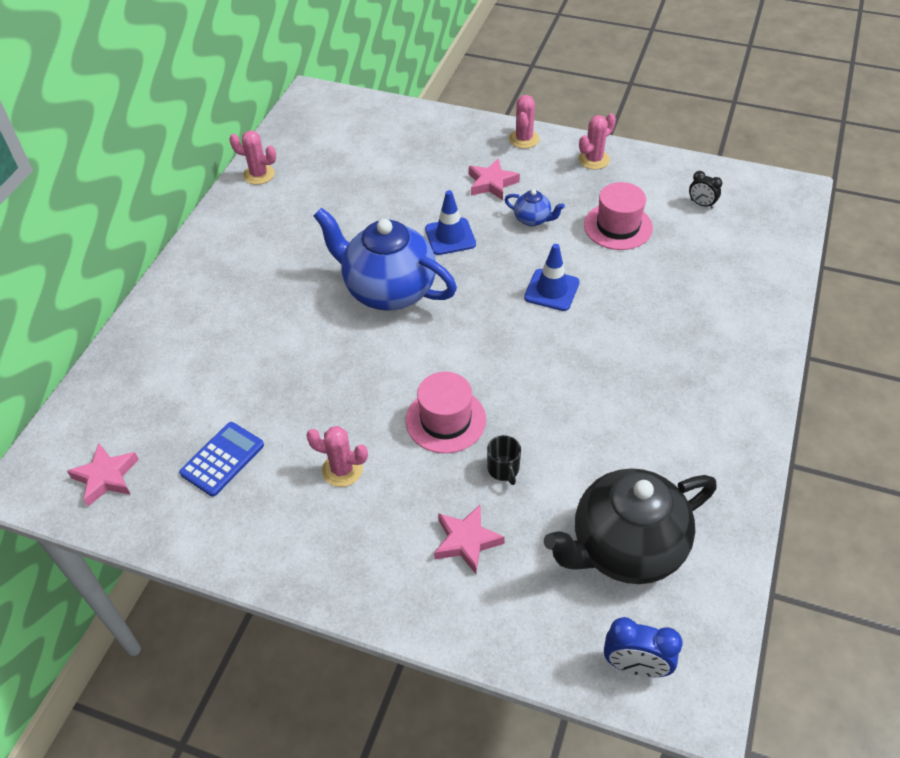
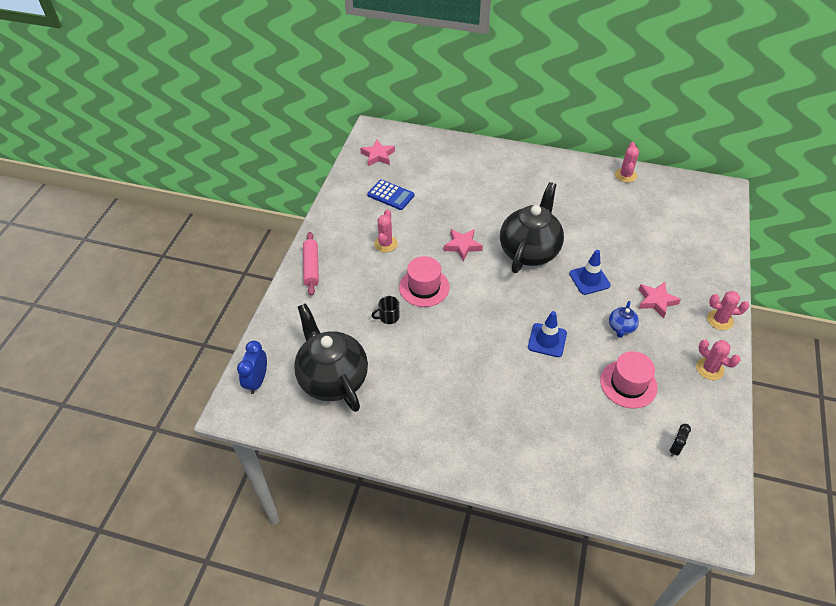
camera: 85 degrees right, 0 degrees up
blue teapot [313,208,457,311] -> black teapot [500,182,564,273]
pink star [434,504,505,574] -> pink star moved to [444,229,483,261]
none -> pink rolling pin [303,232,319,296]

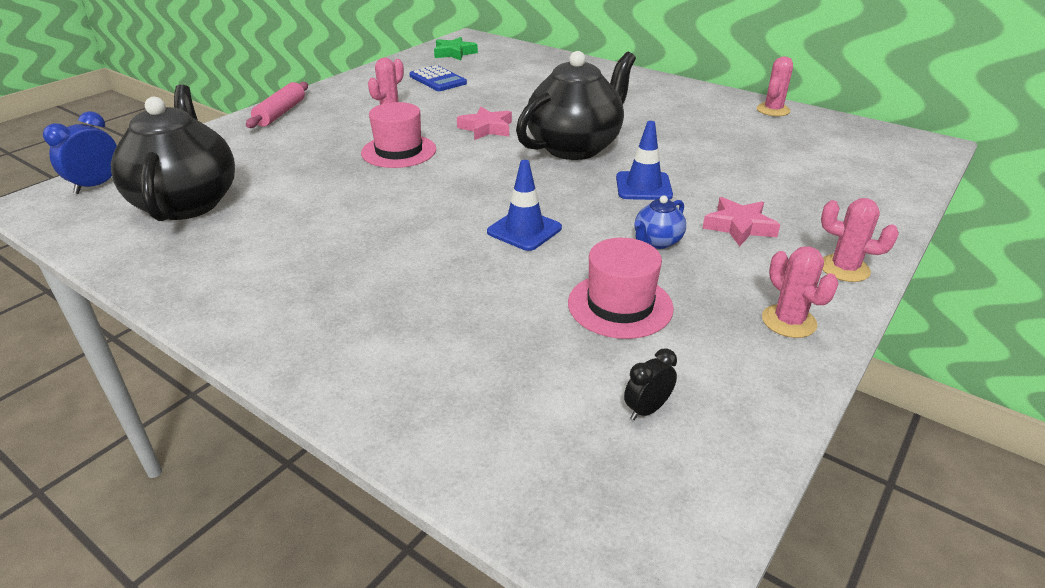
camera: 20 degrees right, 15 degrees down
pink star [360,140,395,166] -> green star [434,37,478,61]
black mug [371,296,399,324] -> none

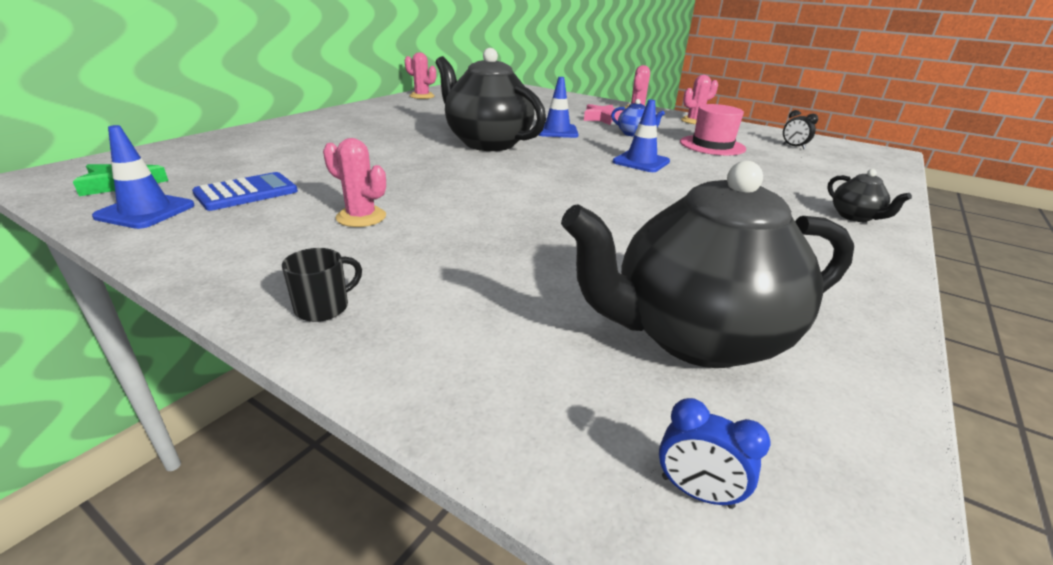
camera: 95 degrees left, 5 degrees down
blue clock [43,111,117,194] -> blue clock [659,398,771,509], size x0.63
pink rolling pin [246,82,308,128] -> black mug [282,248,362,322]
pink hat [361,102,436,168] -> none
pink star [457,107,512,140] -> none
none -> blue traffic cone [92,125,195,229]
none -> black teapot [827,169,912,222]

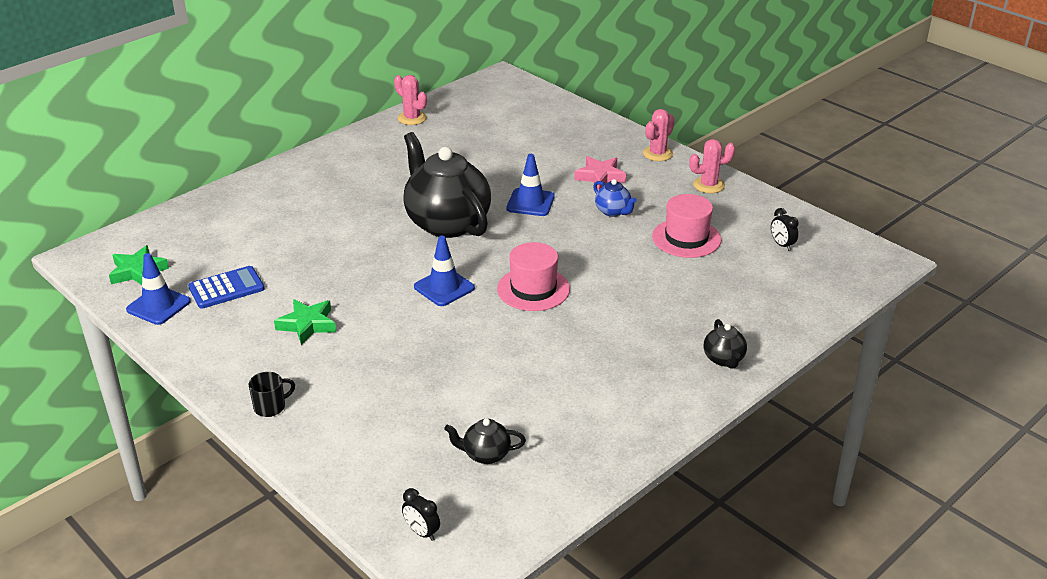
camera: 15 degrees right, 5 degrees up
pink cactus [323,138,386,227] -> green star [274,299,336,345]
black teapot [561,161,854,368] -> black teapot [444,418,526,464], size x0.43
blue traffic cone [613,100,670,172] -> blue traffic cone moved to [414,236,475,306]
blue clock [659,398,771,509] -> black clock [402,488,440,541]
none -> pink hat [497,242,570,311]

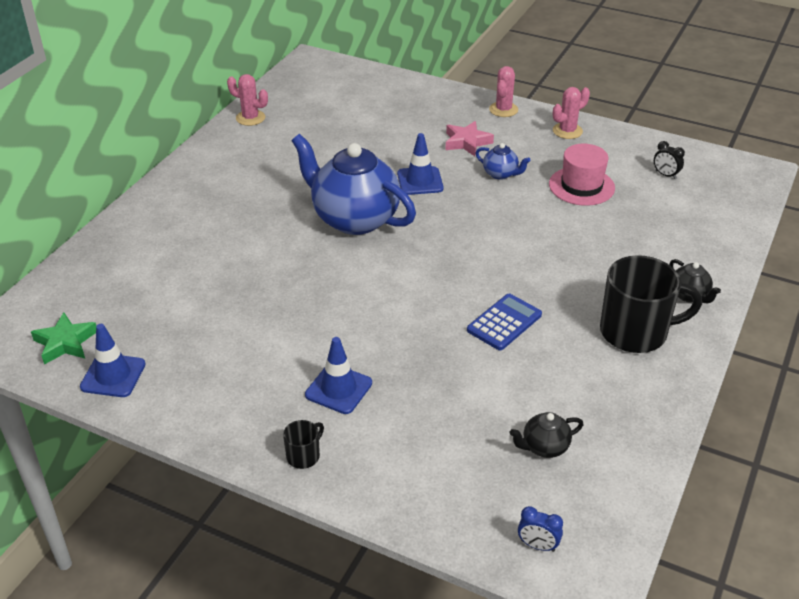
camera: 20 degrees left, 5 degrees up
blue calculator [188,266,265,309] -> blue calculator moved to [467,294,542,350]
green star [274,299,336,345] -> none
black clock [402,488,440,541] -> blue clock [518,506,563,552]
black teapot [403,132,491,238] -> blue teapot [291,134,416,235]
blue traffic cone [414,236,475,306] -> blue traffic cone moved to [305,337,372,414]
pink hat [497,242,570,311] -> none
none -> black mug [600,255,702,353]

